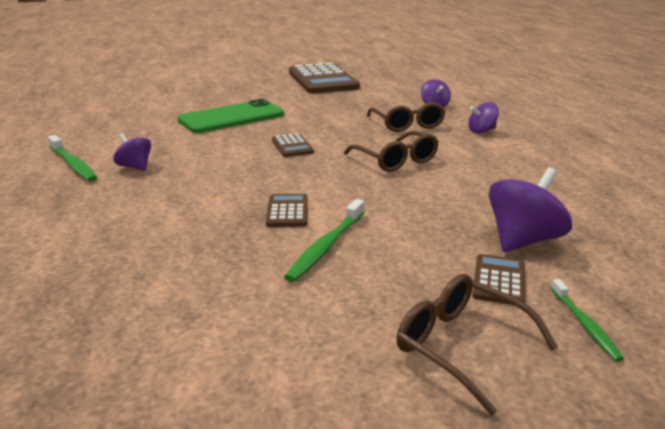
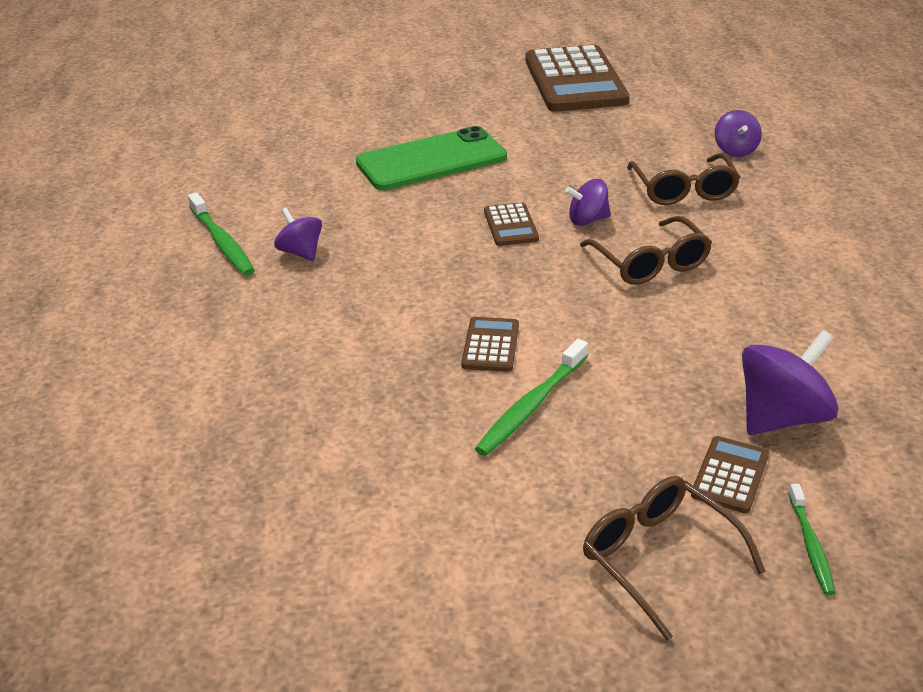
camera: 10 degrees right, 10 degrees up
purple spinning top [468,102,499,133] -> purple spinning top moved to [565,179,611,226]

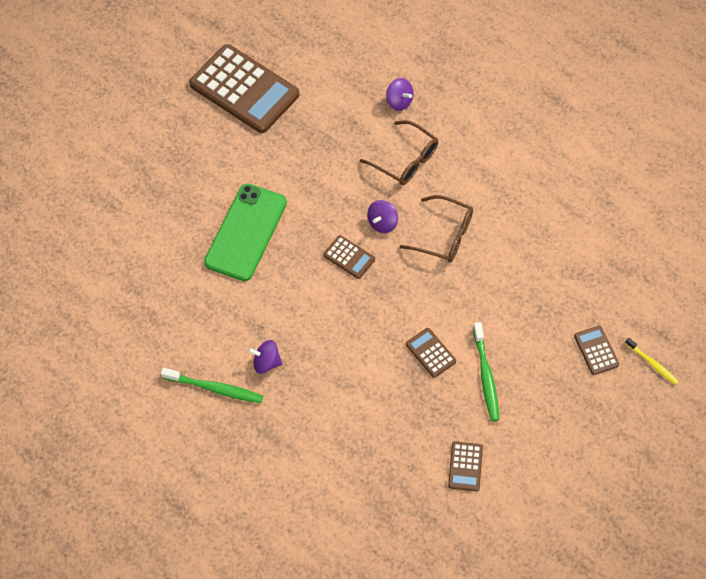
camera: 45 degrees left, 25 degrees up
brown glasses [583,476,766,641] -> none
purple spinning top [742,330,838,435] -> none
green toothbrush [788,484,836,595] -> yellow toothbrush [625,338,679,385]
none -> brown calculator [448,441,483,491]

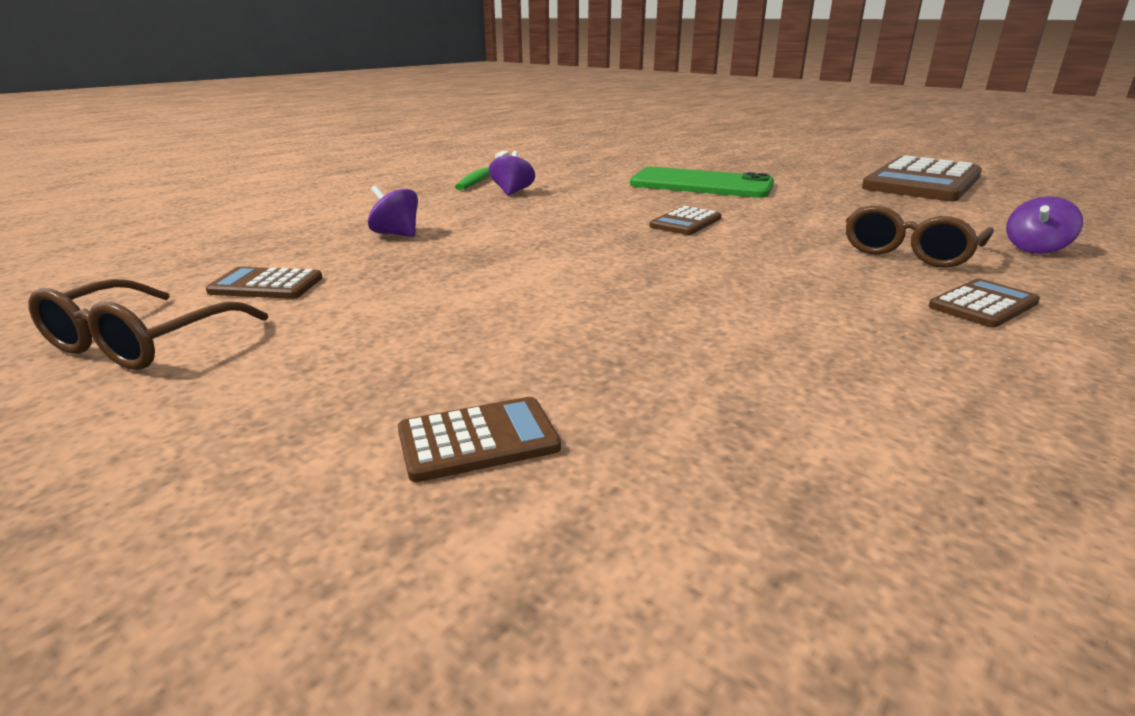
camera: 90 degrees right, 35 degrees down
purple spinning top [367,200,398,233] -> purple spinning top moved to [368,185,418,237]
brown glasses [399,195,473,262] -> brown glasses moved to [29,279,268,370]
brown calculator [406,328,456,378] -> brown calculator moved to [929,279,1040,328]
green toothbrush [473,322,499,421] -> none
yellow toothbrush [625,338,679,385] -> none

